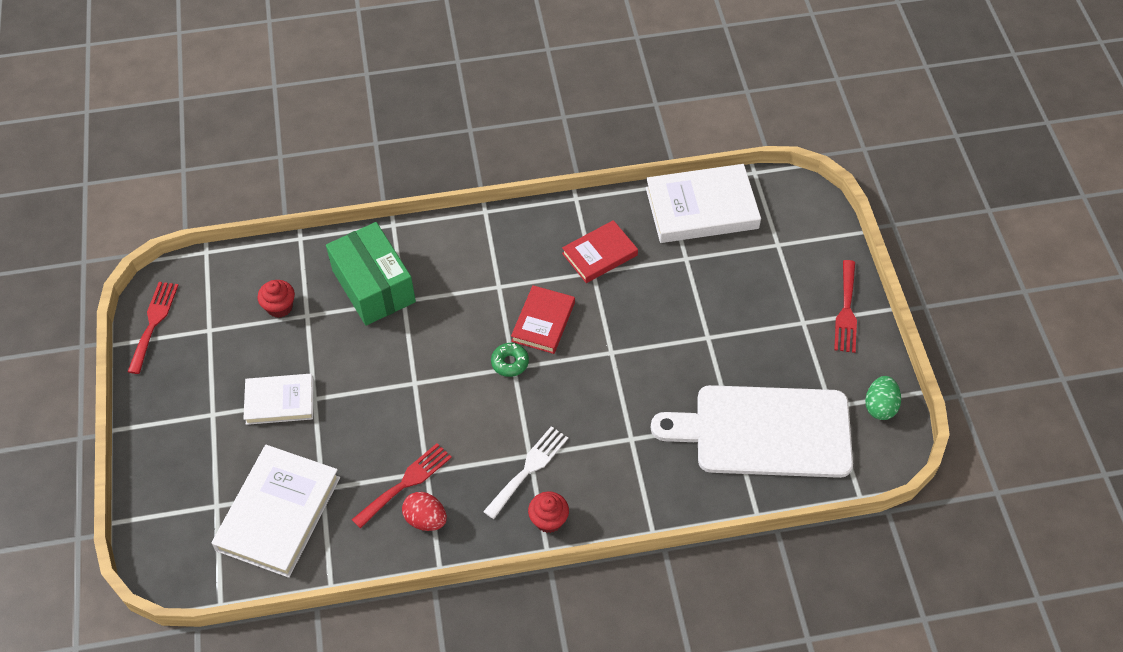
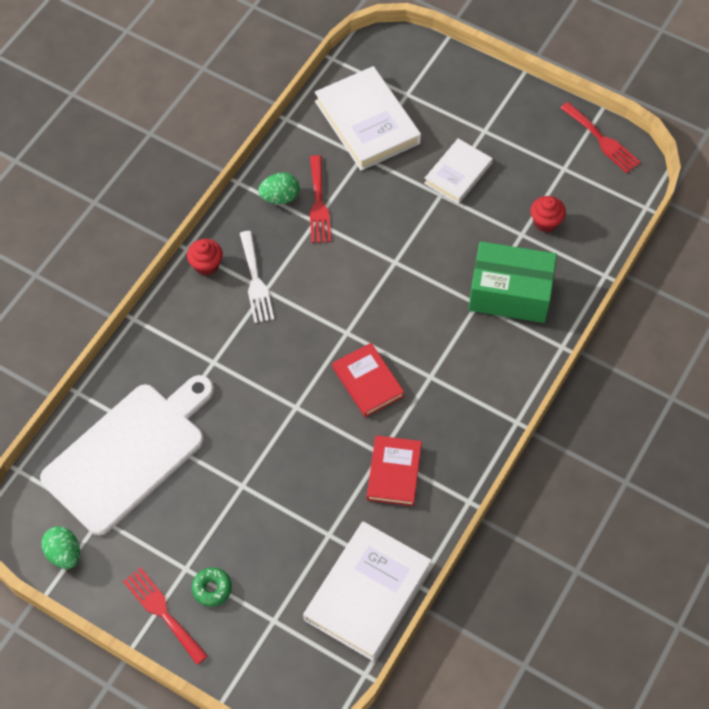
camera: 130 degrees right, 5 degrees up
red egg [402,492,447,531] -> green egg [258,173,299,204]
green donut [491,343,529,377] -> green donut moved to [192,567,232,607]

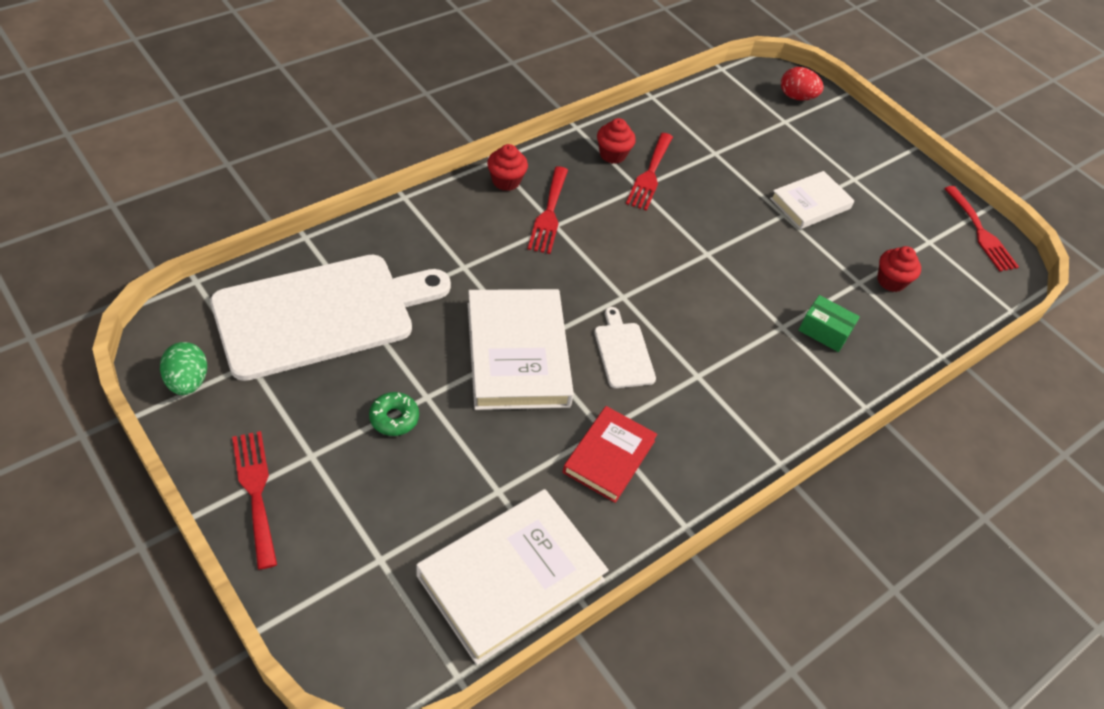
camera: 15 degrees right, 10 degrees down
green donut [192,567,232,607] -> green donut moved to [369,392,419,436]
white fork [240,231,274,323] -> red fork [528,166,568,254]
green egg [258,173,299,204] -> red cupcake [597,118,636,164]
white book [315,66,421,171] -> white book moved to [468,289,574,410]
red book [333,343,404,417] -> white cutting board [594,307,656,388]
green box [468,241,557,323] -> green box [798,295,860,352], size x0.48
none -> red egg [781,67,824,101]

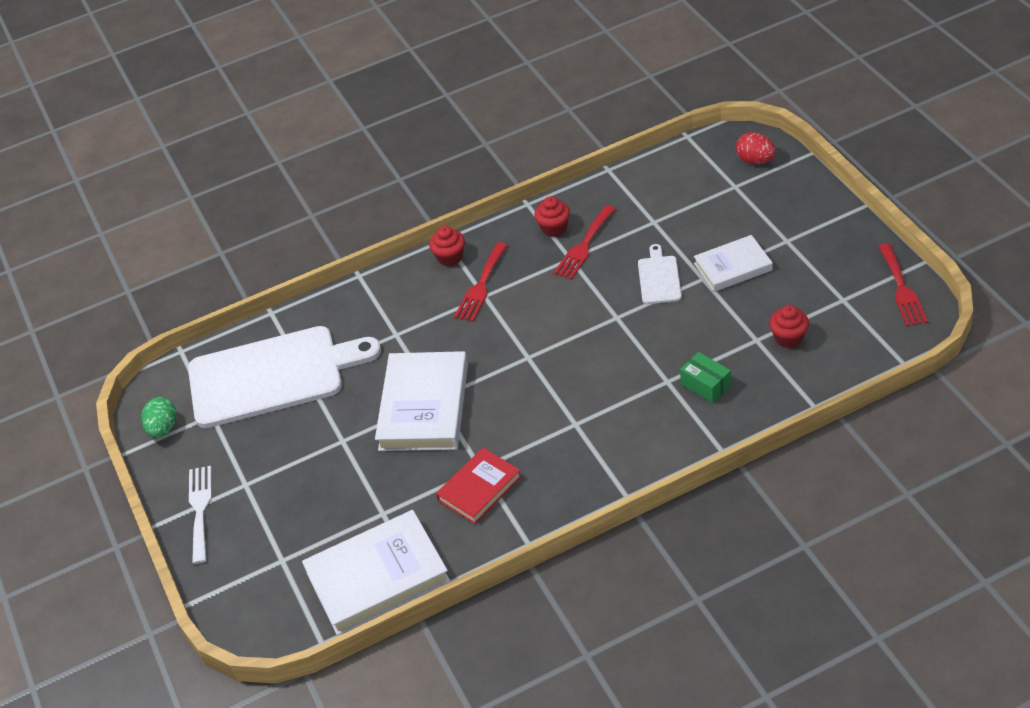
camera: 25 degrees right, 5 degrees down
red fork [232,431,277,569] -> white fork [189,466,212,564]
green donut [369,392,419,436] -> none
white cutting board [594,307,656,388] -> white cutting board moved to [638,244,682,304]

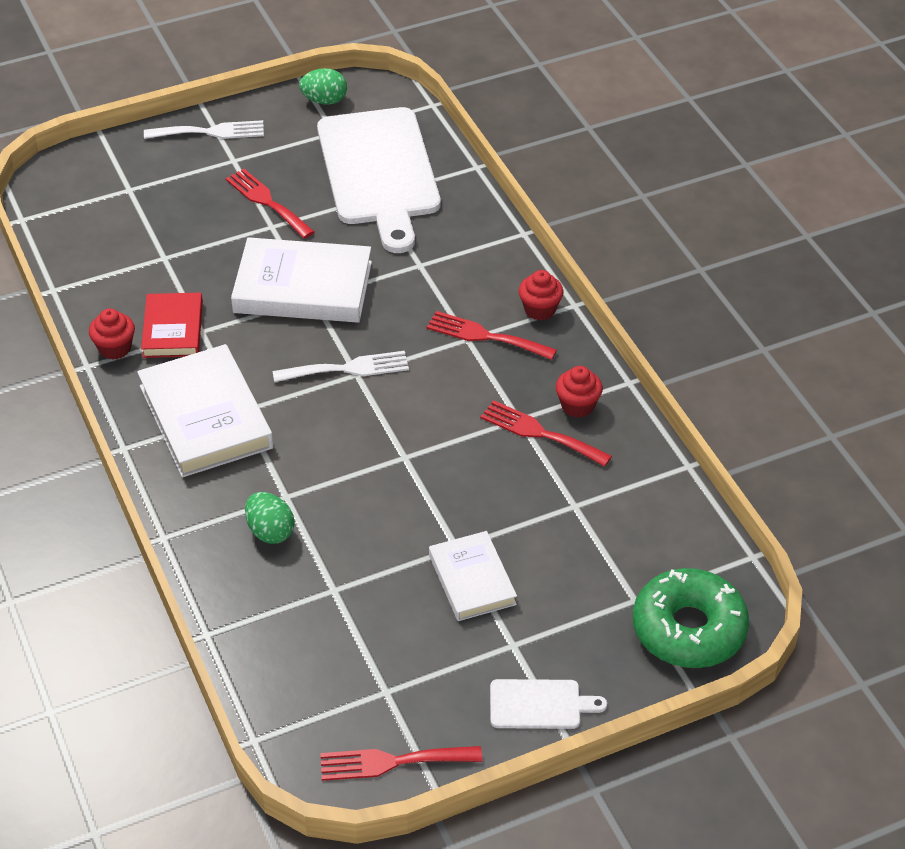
camera: 85 degrees right, 0 degrees up
white book [302,510,450,636] -> white book moved to [137,344,274,478]
red book [436,448,521,524] -> red book turned 45 degrees clockwise [141,292,203,358]
white cutting board [638,244,682,304] -> white cutting board moved to [490,679,607,729]
green box [680,352,731,403] -> green egg [245,492,295,544]
red egg [736,132,776,164] -> green donut [633,568,749,668]
red cupcake [769,305,809,348] -> red cupcake moved to [89,308,135,360]
none -> red fork [225,169,314,239]
none -> white fork [272,351,409,382]

